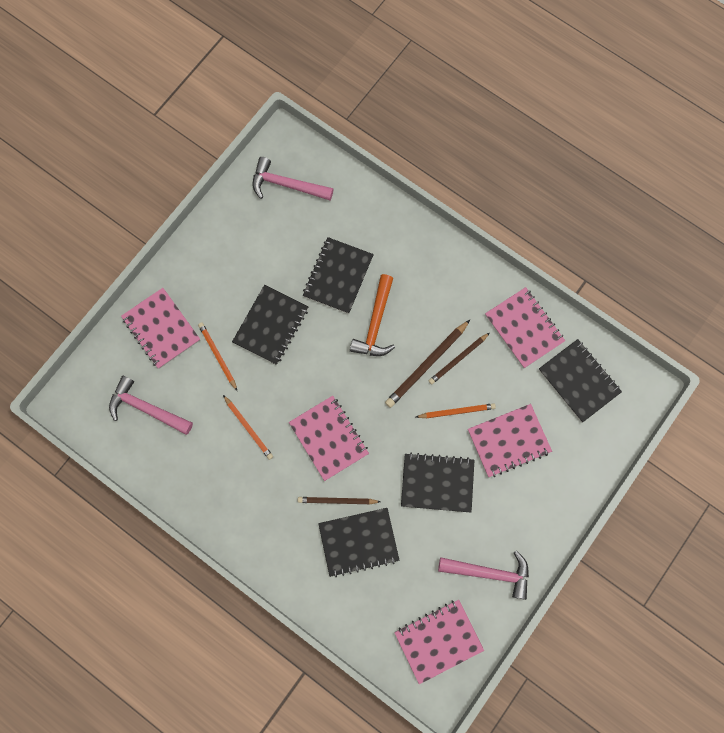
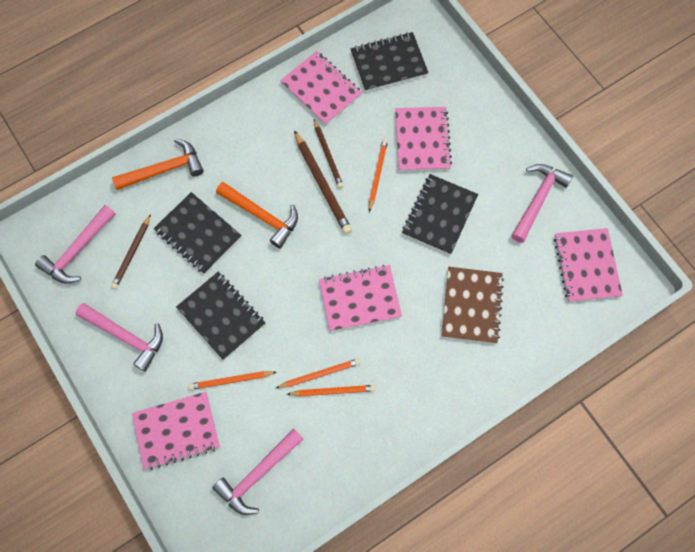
camera: 70 degrees left, 5 degrees down
brown pencil [298,497,380,505] -> brown pencil moved to [111,214,151,289]
black notebook [318,508,399,577] -> brown notebook [442,267,504,344]
pink notebook [485,287,565,368] -> pink notebook turned 60 degrees clockwise [280,51,362,125]
none -> pink hammer [76,303,163,372]
none -> orange hammer [112,139,204,190]
none -> orange pencil [287,385,376,397]

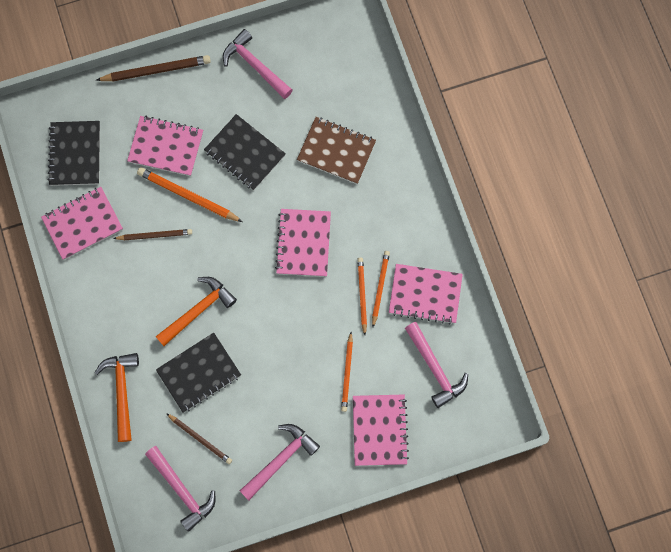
camera: 75 degrees left, 5 degrees up
black notebook [176,272,265,360] -> none
brown pencil [294,130,352,234] -> brown pencil moved to [96,55,211,81]
orange pencil [369,138,388,212] -> orange pencil [137,167,243,222], size x1.52
pink notebook [554,228,623,302] -> pink notebook moved to [389,264,463,324]

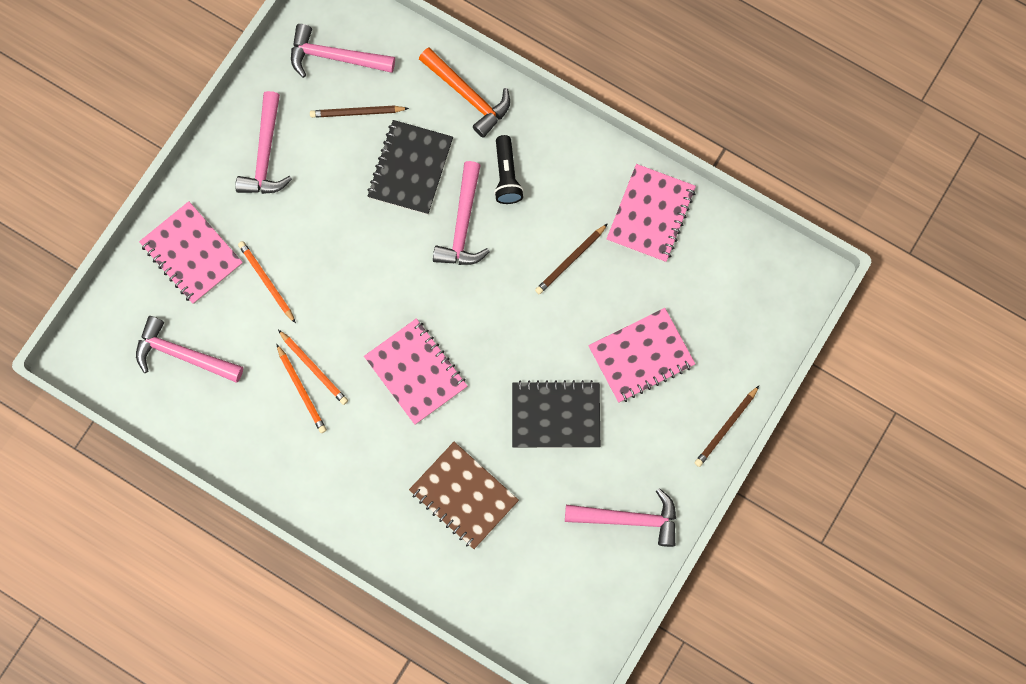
camera: 140 degrees right, 0 degrees up
black notebook [48,121,100,186] -> none
brown pencil [96,55,211,81] -> brown pencil [695,386,759,467], size x0.66
orange pencil [137,167,243,222] -> none
orange hammer [155,277,237,346] -> pink hammer [433,161,490,265]
brown notebook [297,117,376,184] -> brown notebook turned 60 degrees clockwise [409,442,519,549]
pink notebook [389,264,463,324] -> none
none -> black flashlight [494,135,524,204]

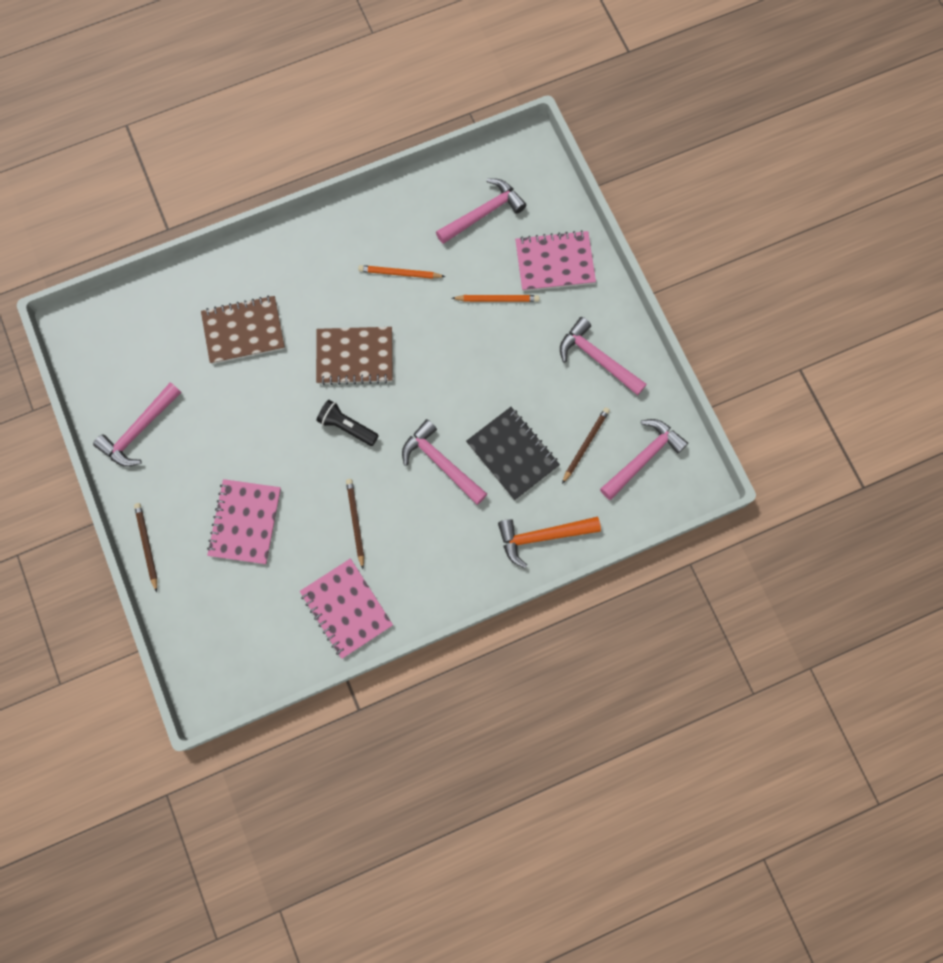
camera: 125 degrees right, 0 degrees up
orange pencil [278,330,348,405] -> none
pink notebook [364,318,467,425] -> brown notebook [316,327,393,385]
black flashlight [494,135,524,204] -> black flashlight moved to [316,400,379,446]
black notebook [512,380,600,448] -> none

